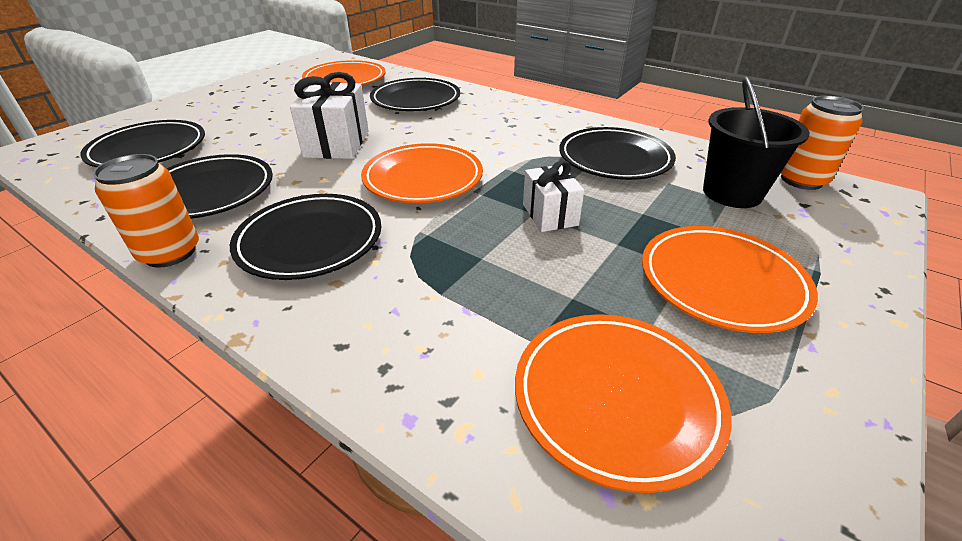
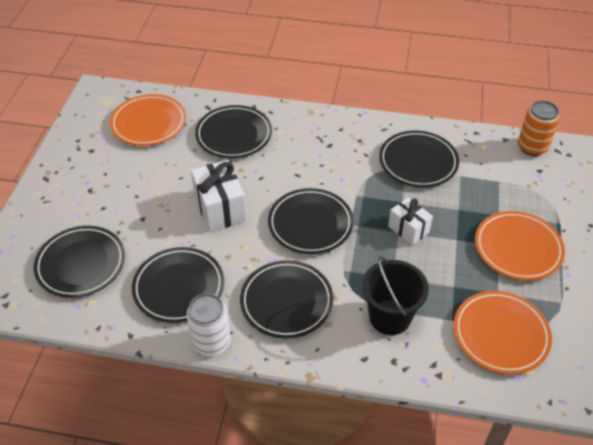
camera: 25 degrees left, 10 degrees up
orange can [93,154,199,268] -> white can [186,293,231,356]
orange plate [361,143,483,203] -> black plate [268,188,354,254]
black bucket [703,76,810,208] -> black bucket moved to [362,255,429,335]

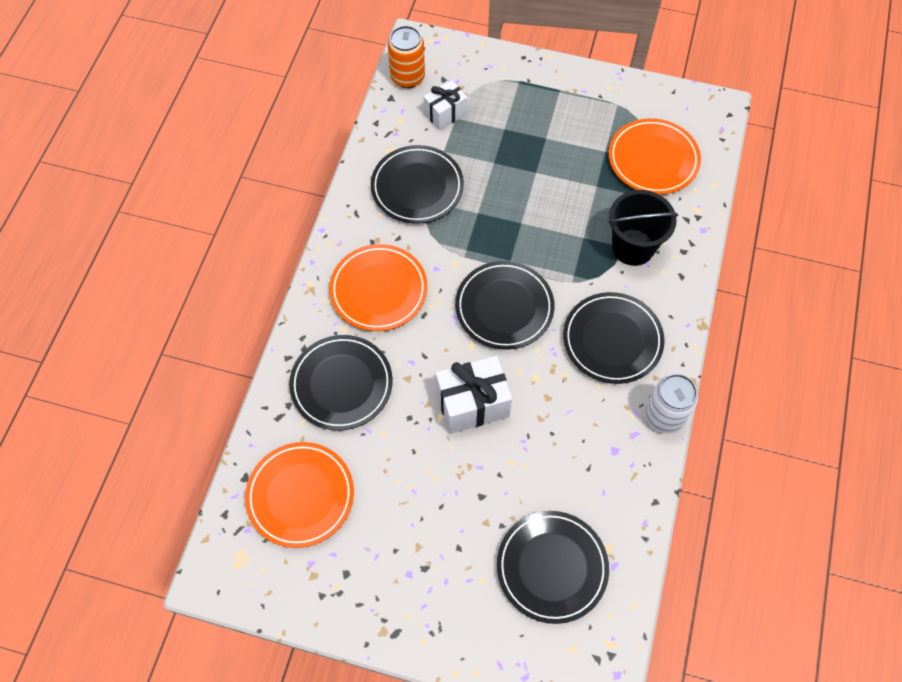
camera: 85 degrees left, 15 degrees up
black plate [132,247,224,323] -> none
white gift [388,197,433,245] -> white gift moved to [424,80,468,130]
orange plate [475,211,565,280] -> orange plate moved to [329,244,428,331]

